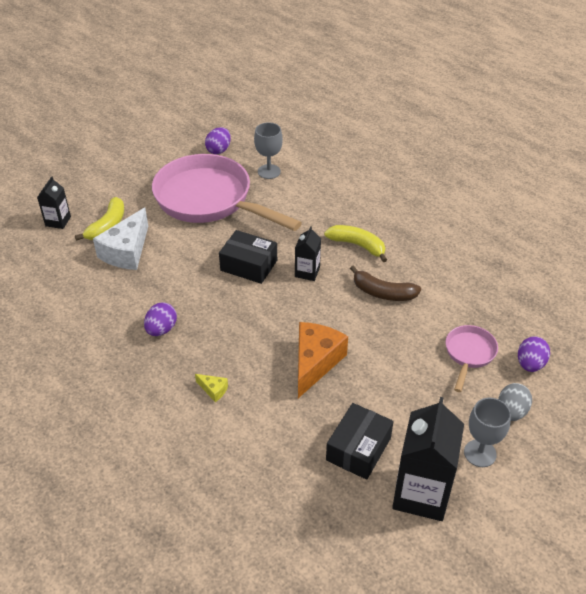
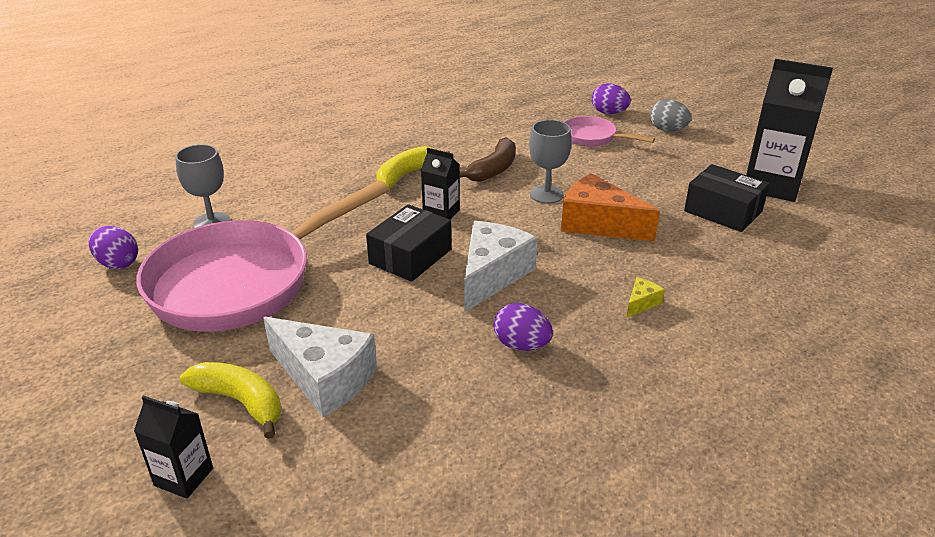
camera: 80 degrees left, 10 degrees down
grey goblet [464,398,511,467] -> grey goblet moved to [529,120,572,204]
none -> white cheese [464,221,538,312]

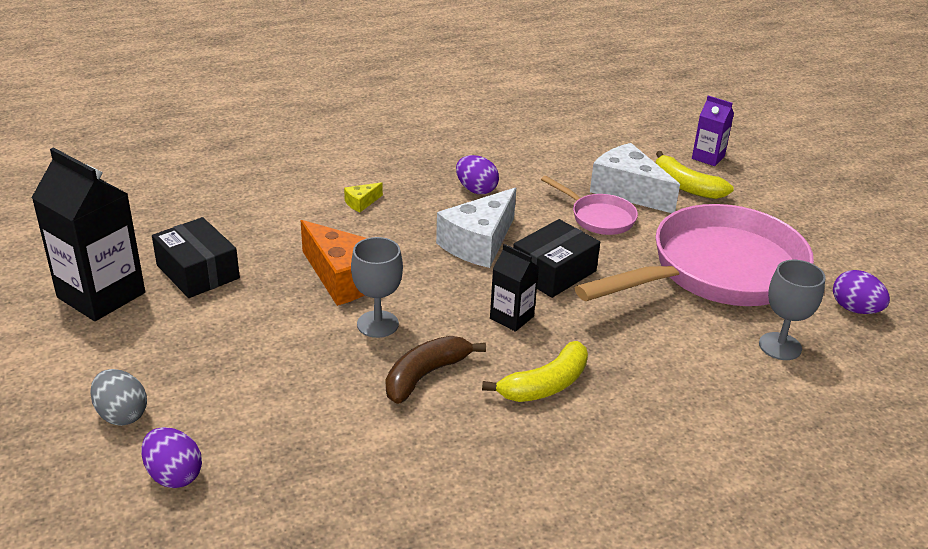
camera: 170 degrees left, 0 degrees up
black carton [134,395,213,499] -> purple carton [692,96,734,166]
pink pan [564,116,655,146] -> pink pan moved to [541,176,638,235]

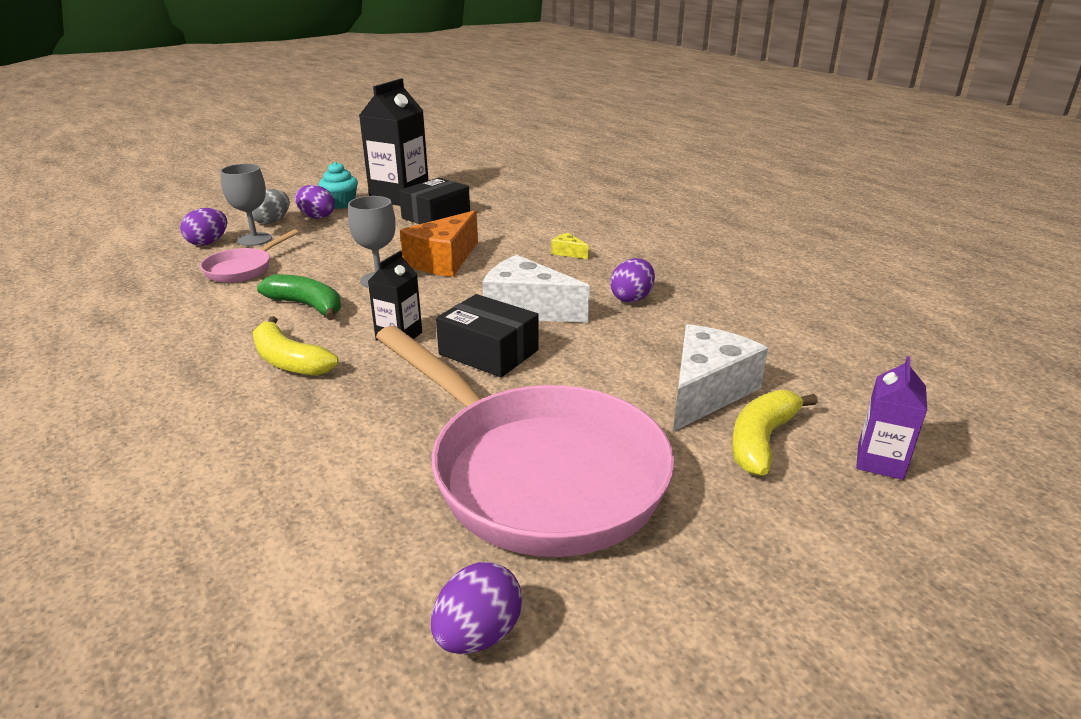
camera: 80 degrees right, 5 degrees down
brown banana [386,336,486,404] -> green banana [257,274,341,320]
pink pan [541,176,638,235] -> pink pan moved to [200,229,299,283]
grey goblet [759,260,826,360] -> grey goblet moved to [220,164,272,246]
none -> purple egg [295,185,334,219]
none -> turquoise cupcake [319,162,358,209]

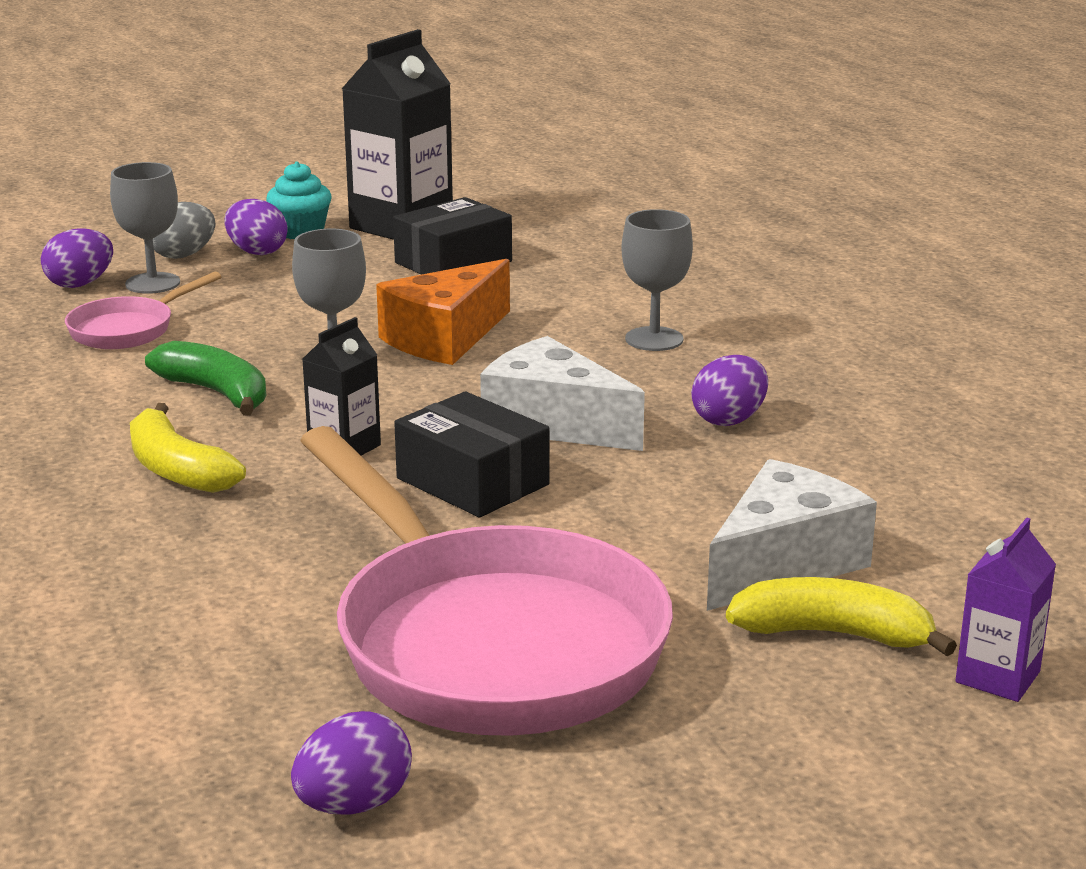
camera: 10 degrees right, 5 degrees down
yellow cheese [552,233,589,259] -> grey goblet [621,209,693,351]
yellow banana [732,390,818,476] -> yellow banana turned 60 degrees clockwise [726,577,957,656]

